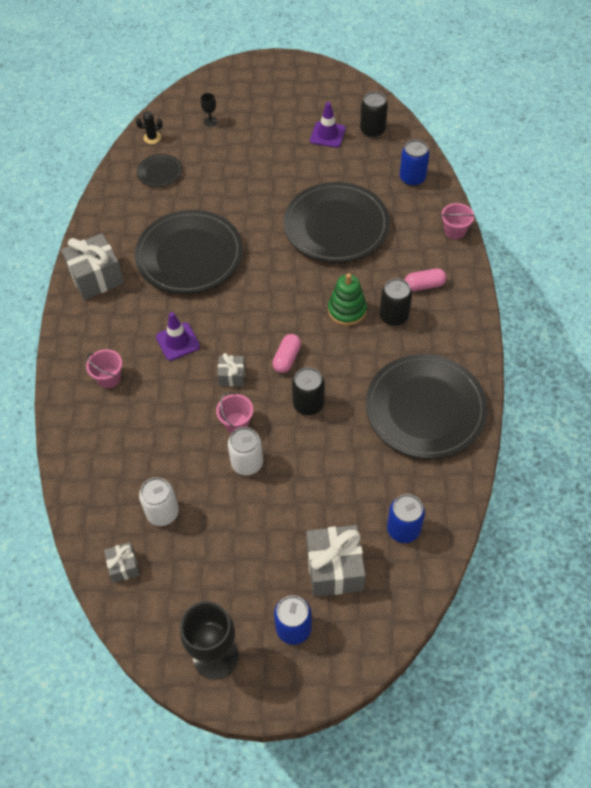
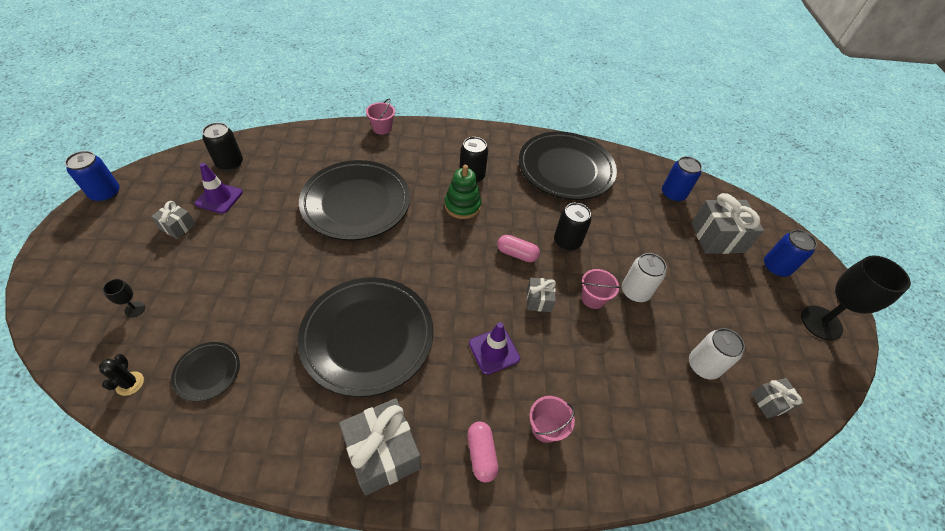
camera: 95 degrees left, 5 degrees down
blue can [400,140,429,186] -> blue can moved to [65,151,120,202]
pink capsule [405,268,446,291] -> pink capsule moved to [467,422,499,483]
none -> grey gift [151,201,196,239]

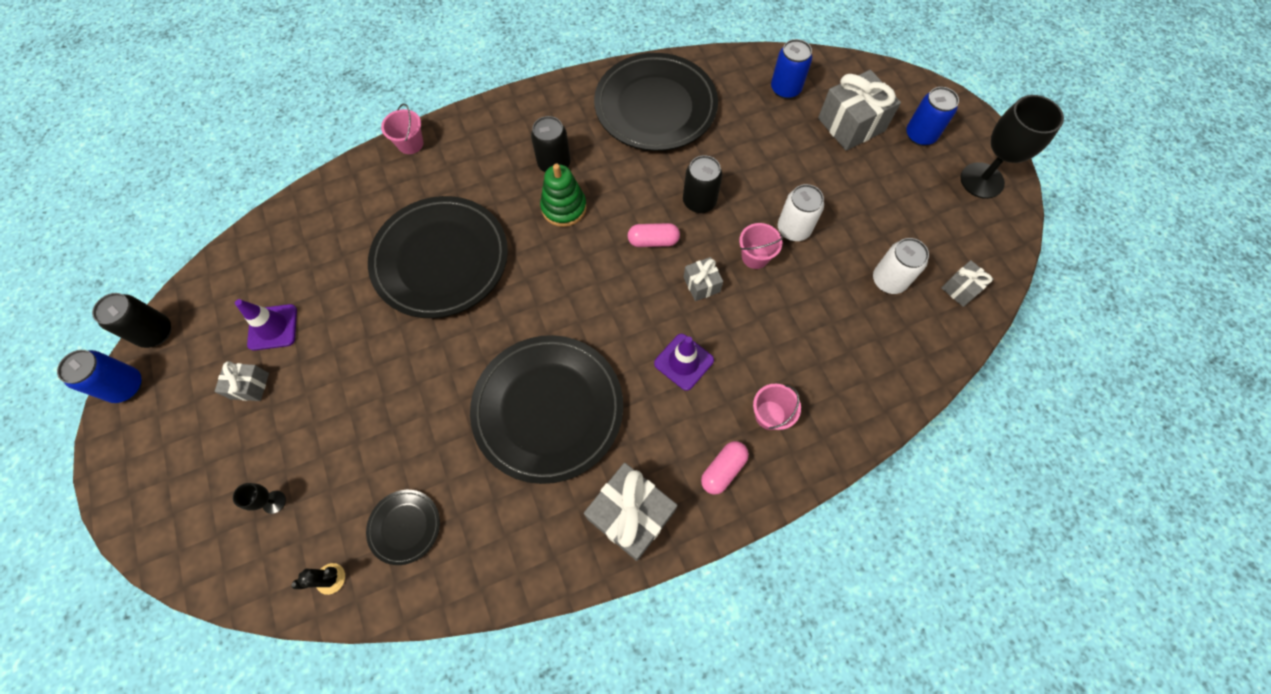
camera: 20 degrees left, 15 degrees up
black cactus [99,354,144,396] -> black cactus turned 75 degrees counterclockwise [291,563,345,595]
black can [202,122,243,171] -> black can moved to [92,293,171,348]
pink capsule [467,422,499,483] -> pink capsule turned 75 degrees clockwise [701,441,749,495]

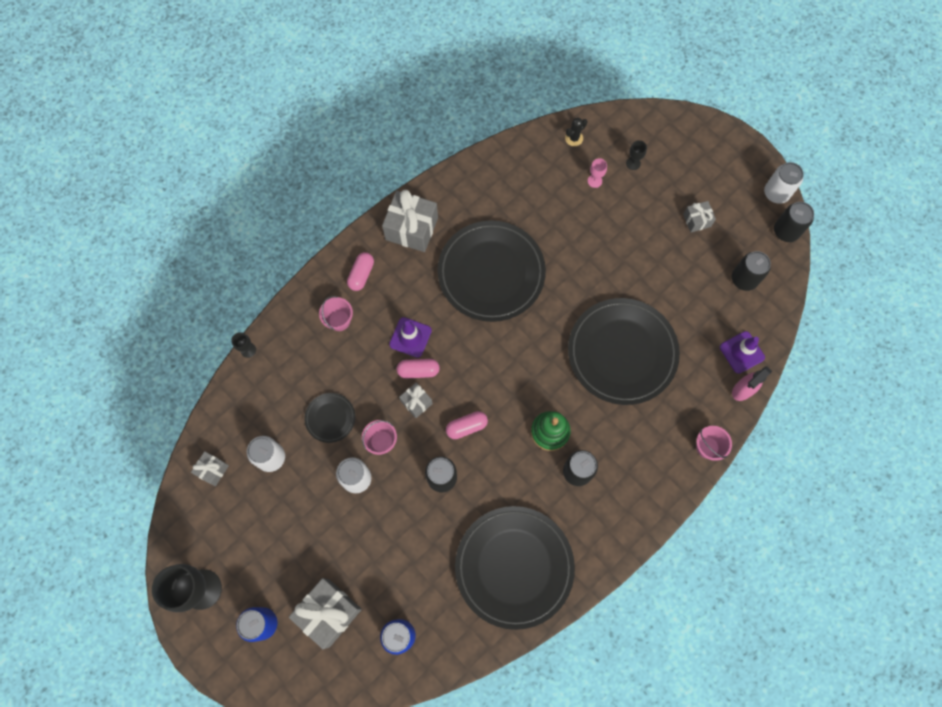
camera: 160 degrees right, 5 degrees up
blue can [57,350,142,403] -> white can [764,162,804,204]
purple traffic cone [235,299,297,351] -> purple traffic cone moved to [720,331,765,374]
black plate [366,490,440,565] -> black plate moved to [304,393,355,443]
none -> black goblet [231,332,256,358]
none -> pink capsule [397,359,440,379]
none -> pink goblet [588,158,607,188]
none -> black can [732,251,771,291]
none -> pink spray bottle [732,366,772,401]

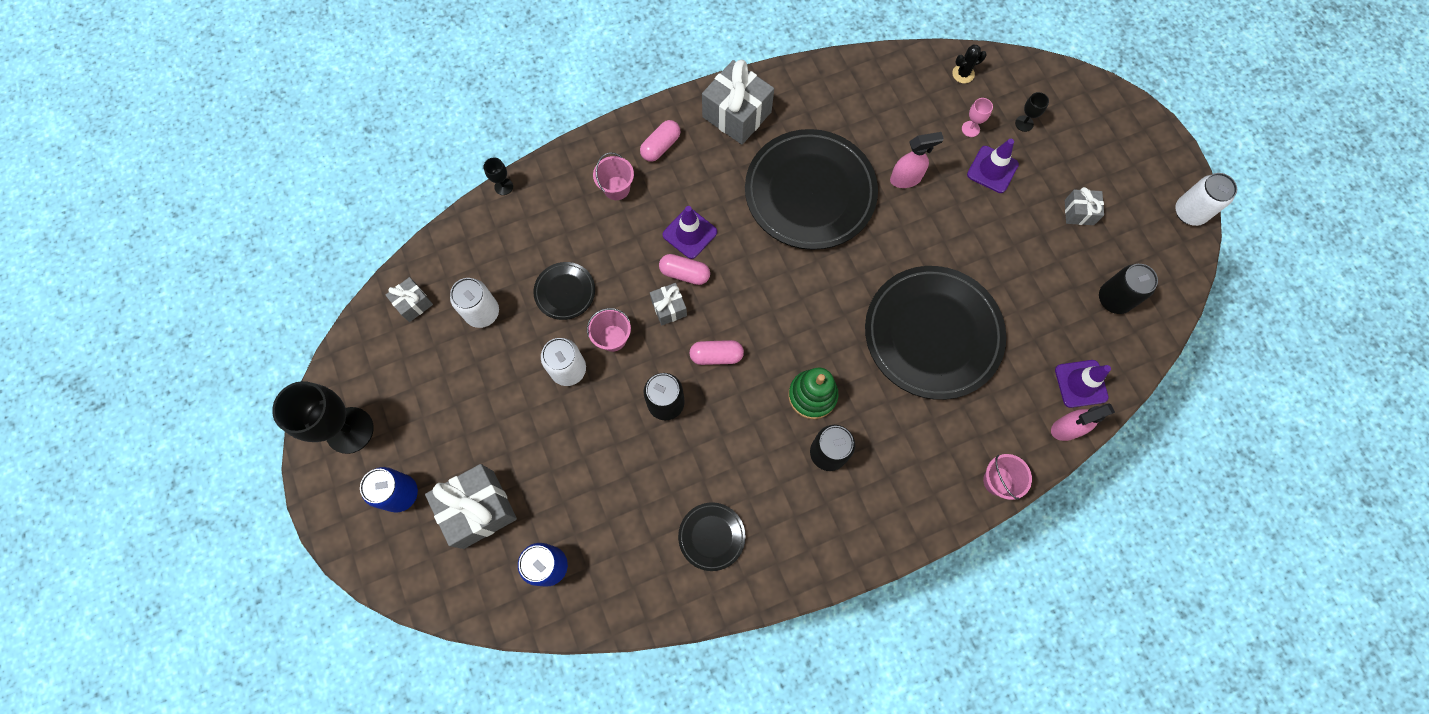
camera: 20 degrees right, 0 degrees up
black plate [455,506,575,630] -> black plate [678,502,746,571], size x0.45
black can [774,202,814,242] -> none
none -> pink spray bottle [890,132,944,188]
none -> purple traffic cone [967,139,1019,193]

